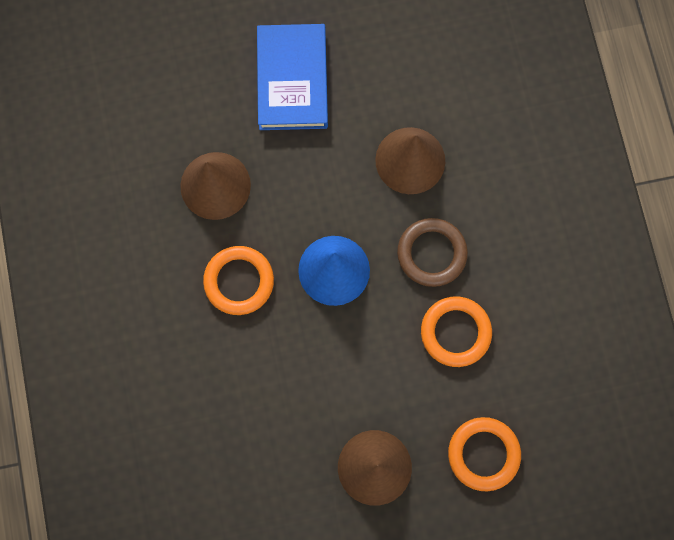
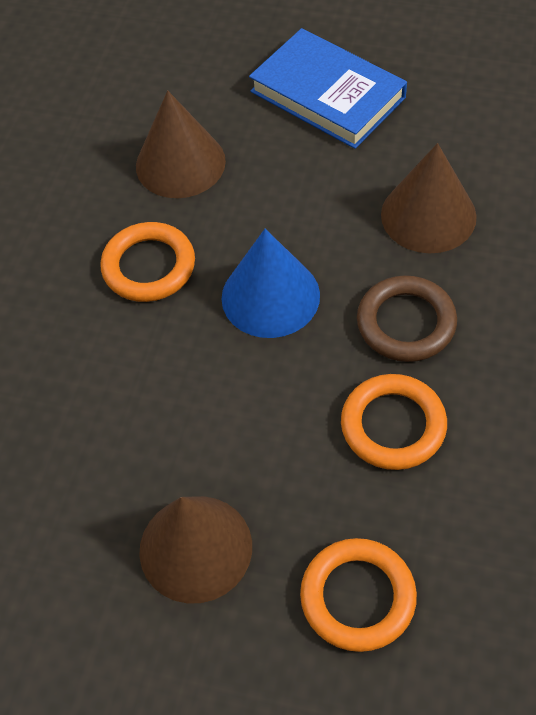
camera: 30 degrees right, 20 degrees down
blue book [257,24,328,130] -> blue book turned 75 degrees counterclockwise [249,28,407,149]

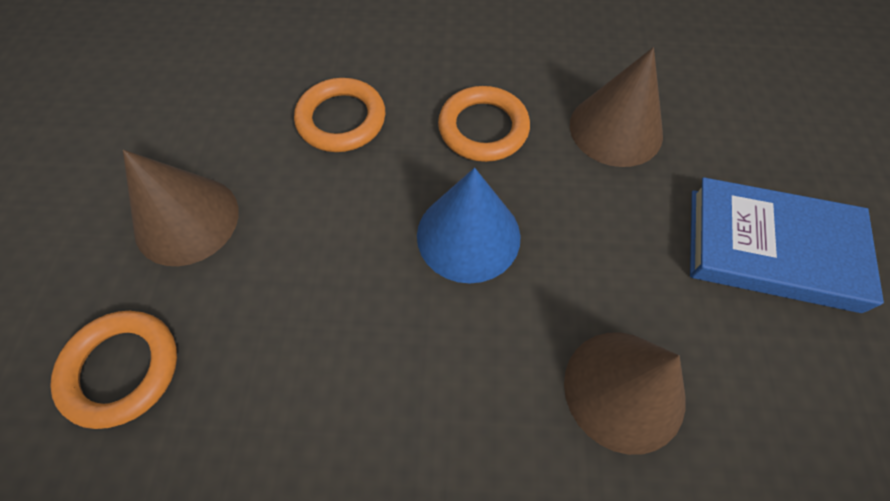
camera: 75 degrees right, 5 degrees up
blue book [249,28,407,149] -> blue book turned 75 degrees clockwise [690,177,884,313]
orange ring [341,374,447,470] -> orange ring moved to [294,78,385,152]
brown ring [357,275,457,362] -> none

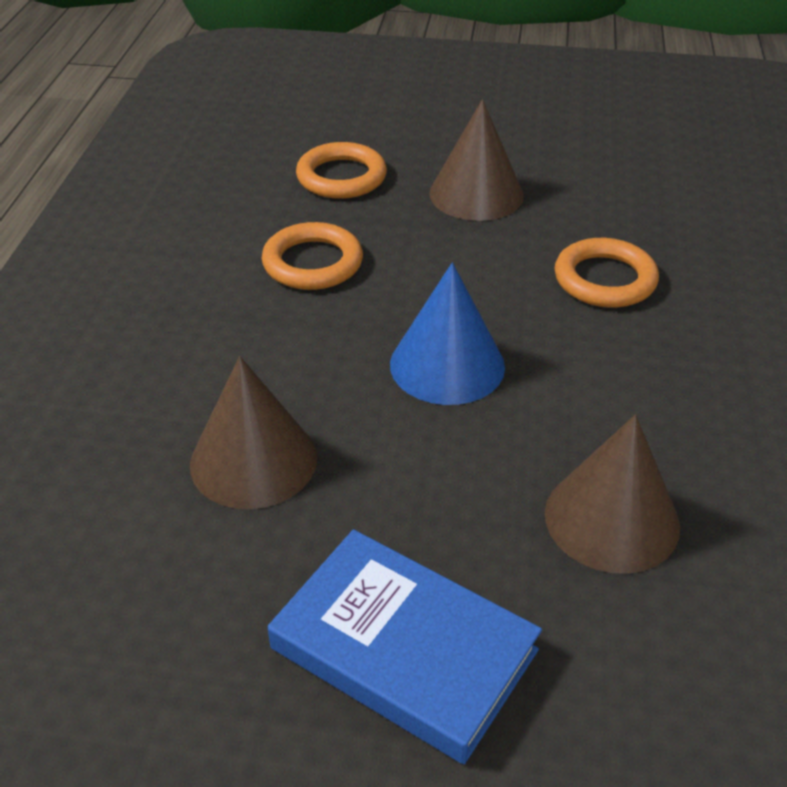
camera: 95 degrees right, 20 degrees down
orange ring [438,86,530,162] -> orange ring moved to [262,222,363,290]
blue book [690,177,884,313] -> blue book turned 75 degrees counterclockwise [268,529,542,764]

